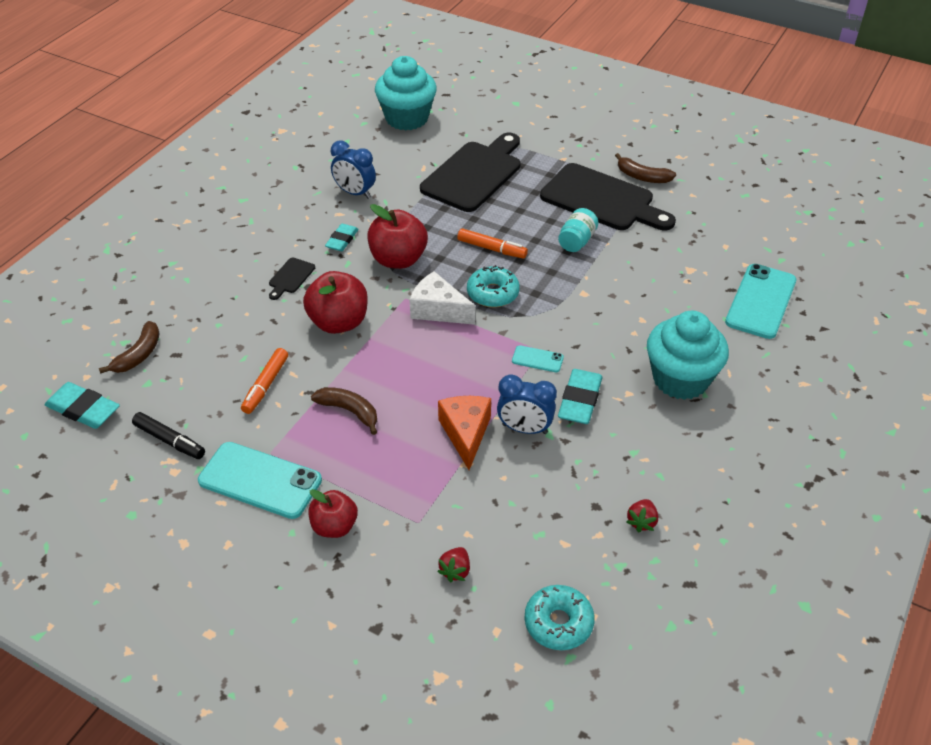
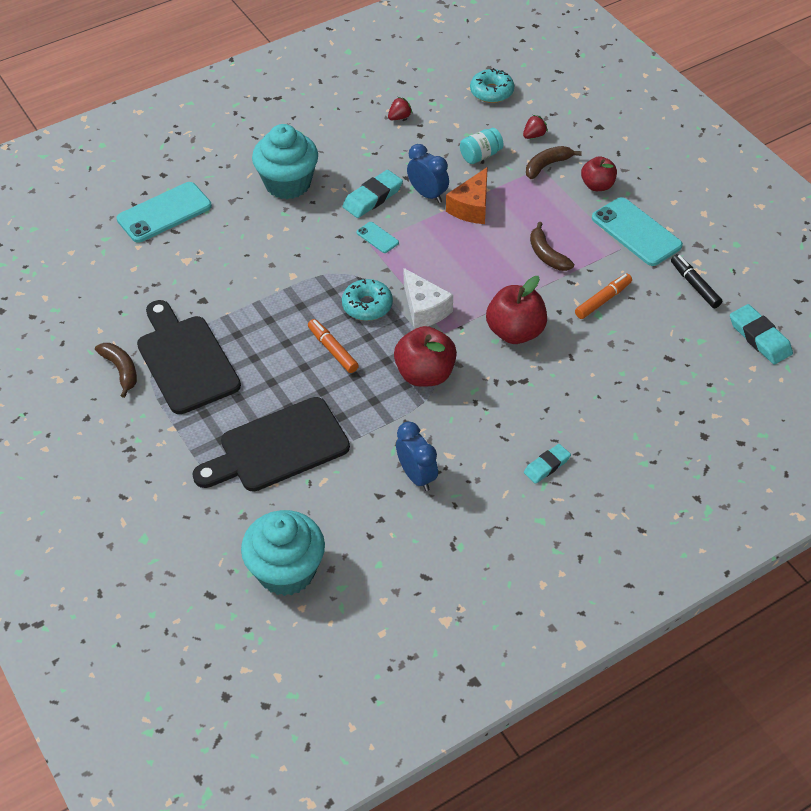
camera: 150 degrees left, 5 degrees up
brown banana [99,321,159,374] -> brown banana moved to [526,146,582,179]
black cutting board [269,258,315,300] -> none
turquoise eraser [325,224,359,251] -> turquoise eraser moved to [524,444,571,484]
turquoise jar [558,208,598,252] -> turquoise jar moved to [460,128,504,164]

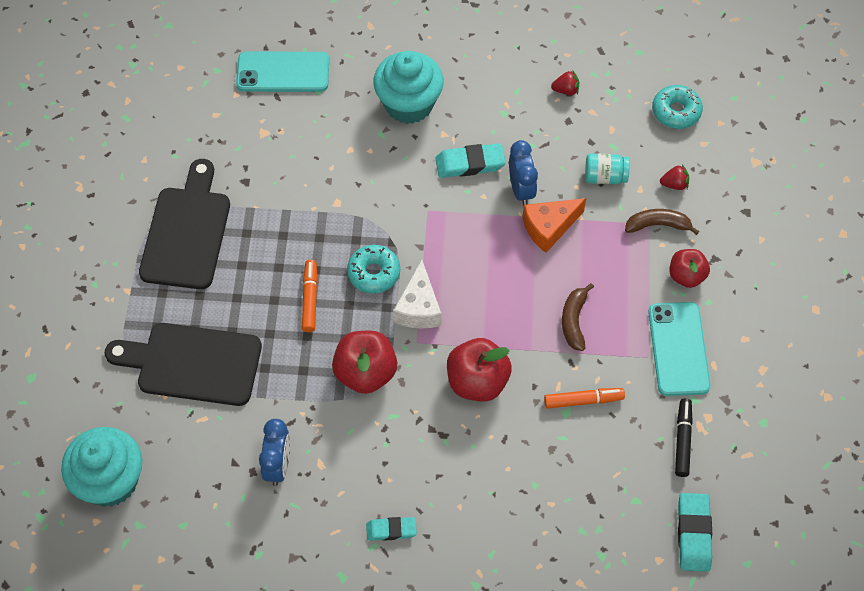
camera: 35 degrees right, 10 degrees up
brown banana [95,343,137,398] -> none
turquoise phone [357,222,399,253] -> none

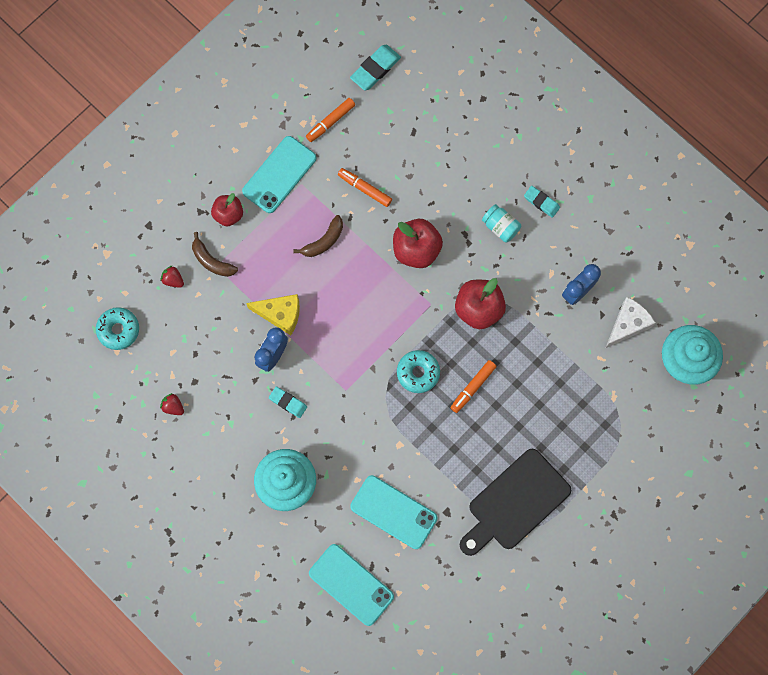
camera: 140 degrees left, 15 degrees up
black cutting board [105,323,262,406] -> none
white cheese [393,260,442,329] -> white cheese moved to [606,297,656,348]
turquoise eraser [435,143,506,178] -> turquoise eraser [269,386,307,418], size x0.65
orange cheese [523,198,586,253] -> yellow cheese [246,294,300,335]
turquoise jar [585,153,630,184] -> turquoise jar moved to [482,204,521,243]
black marker [675,399,693,477] -> orange marker [306,98,355,142]
none -> turquoise phone [350,475,437,549]

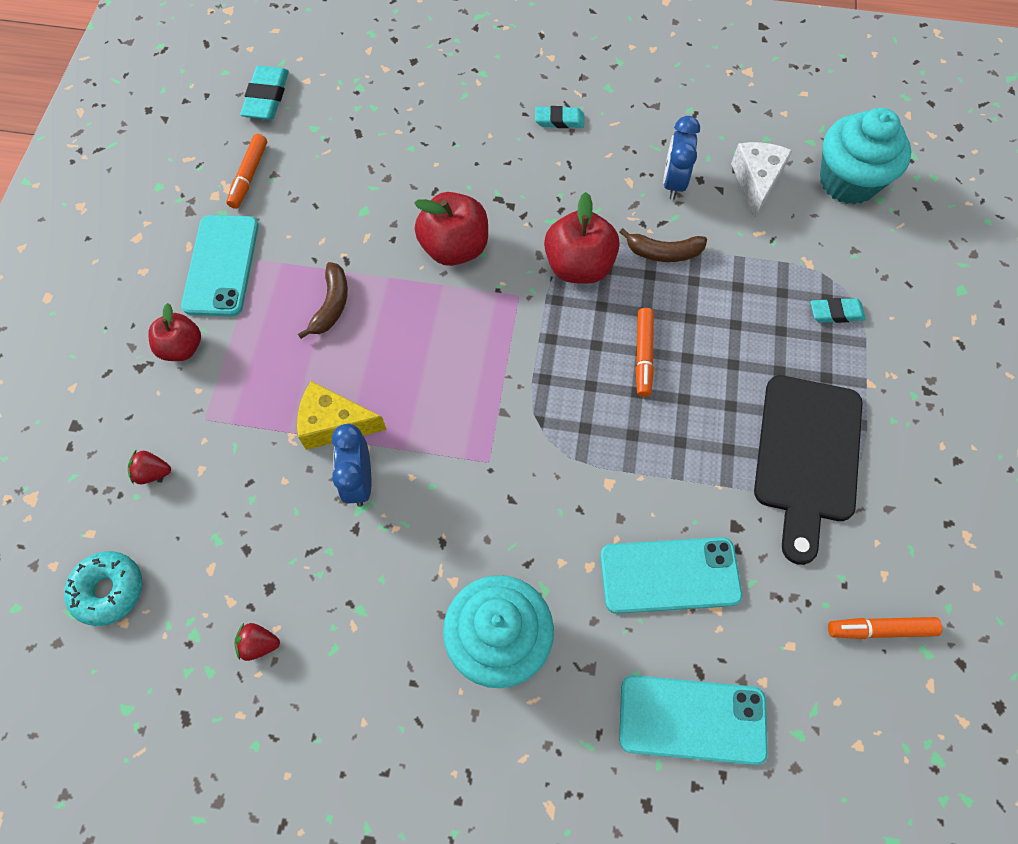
camera: 35 degrees left, 10 degrees down
brown banana [192,232,238,277] -> brown banana moved to [619,228,707,262]
yellow cheese [246,294,300,335] -> yellow cheese turned 150 degrees counterclockwise [297,381,387,450]
turquoise eraser [269,386,307,418] -> turquoise eraser moved to [811,298,866,323]
orange marker [338,168,392,207] -> orange marker moved to [828,617,942,639]
turquoise donut [397,350,440,393] -> none
turquoise jar [482,204,521,243] -> none

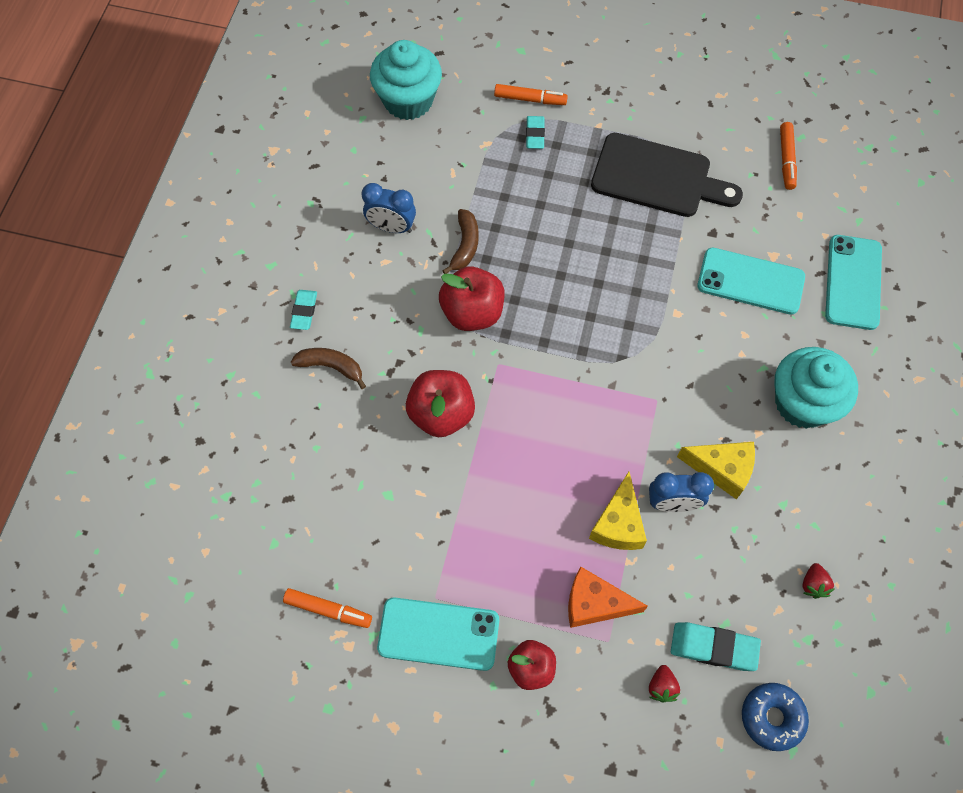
camera: 85 degrees left, 0 degrees up
turquoise donut [64,551,142,626] -> blue donut [742,683,809,751]
turquoise eraser [240,66,289,120] -> turquoise eraser moved to [671,622,761,671]
brown banana [298,262,348,339] -> brown banana moved to [291,348,366,389]
turquoise phone [600,537,742,614] -> turquoise phone turned 75 degrees counterclockwise [697,248,805,315]
orange marker [635,308,654,397] -> orange marker moved to [494,84,568,105]
white cheese [731,142,792,220] -> none
none -> orange cheese [568,566,648,628]
none -> yellow cheese [677,442,755,499]

